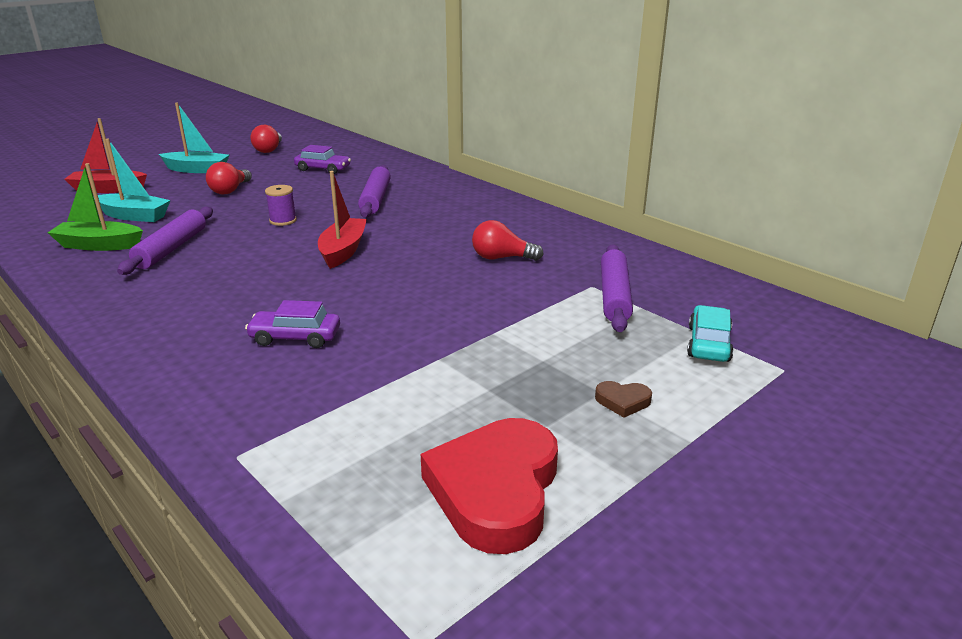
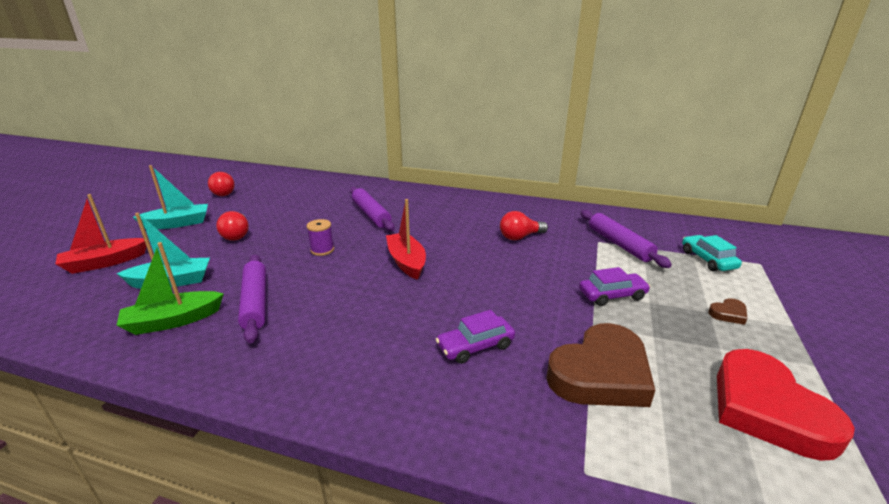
camera: 30 degrees left, 0 degrees up
purple car [294,145,351,174] -> purple car moved to [579,267,651,306]
none -> brown heart [546,323,655,407]

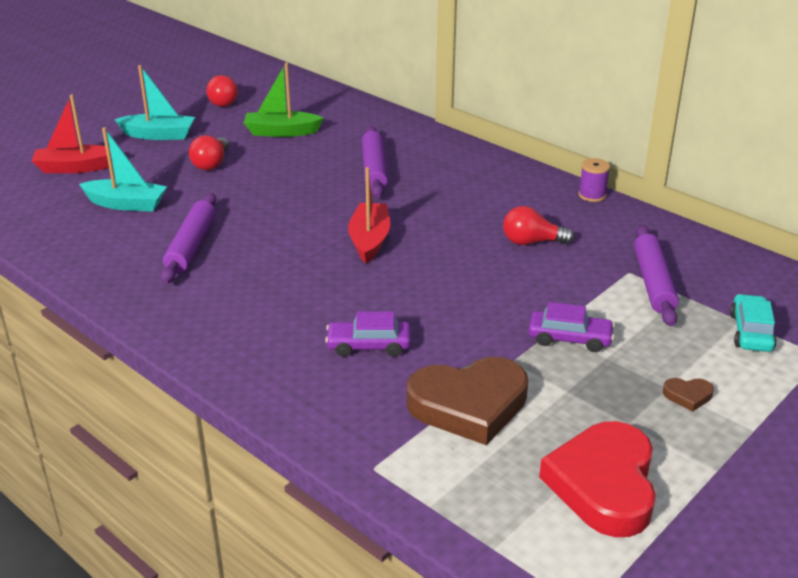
camera: 25 degrees right, 5 degrees up
green boat [117,242,224,335] -> green boat moved to [244,63,324,137]
purple spool [307,219,334,256] -> purple spool moved to [579,158,610,202]

